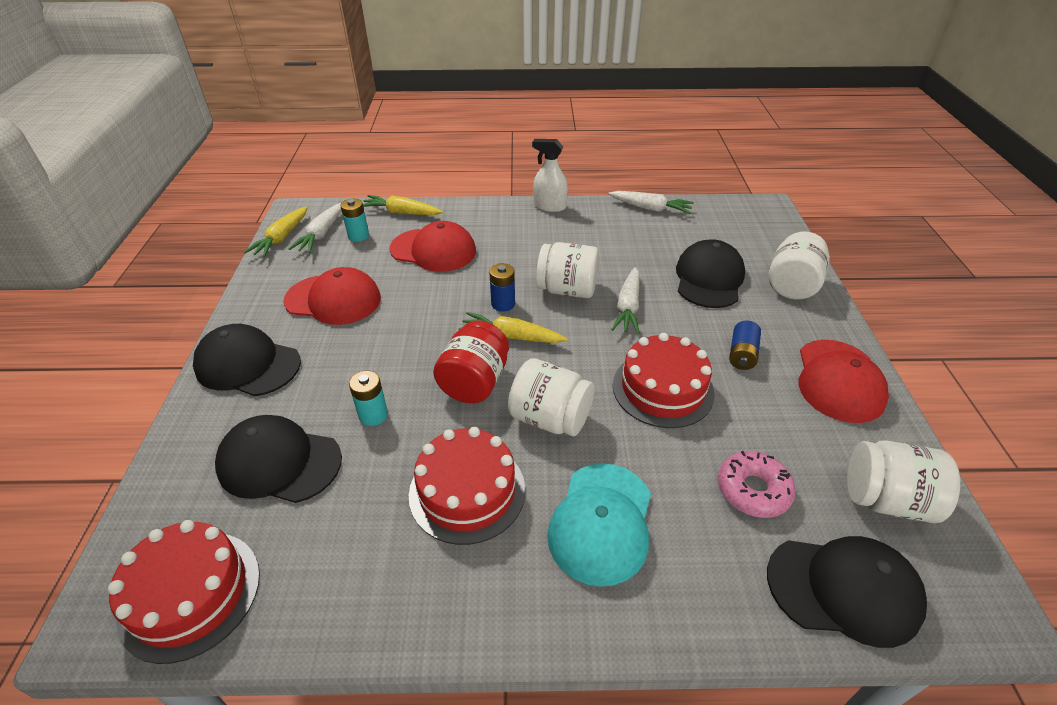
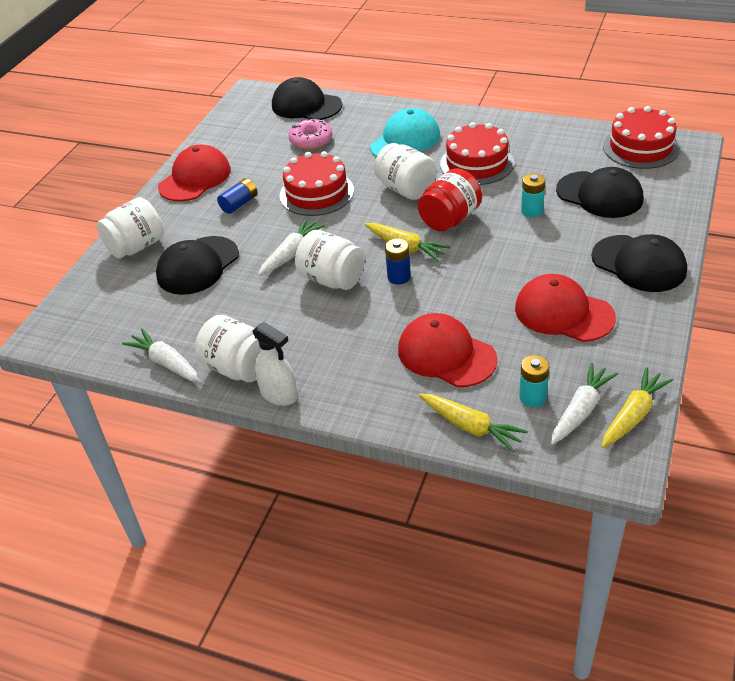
camera: 155 degrees left, 0 degrees up
white jar [847,441,960,523] -> white jar moved to [195,315,261,382]

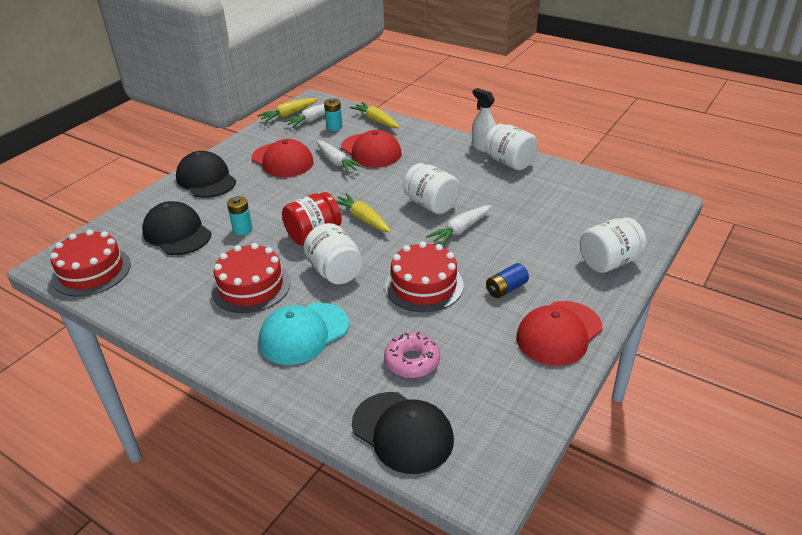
camera: 170 degrees left, 5 degrees down
white carrot [122,329,202,382] -> white carrot moved to [316,141,364,174]
black cap [156,236,239,295] -> none
blue battery [385,238,411,285] -> none

